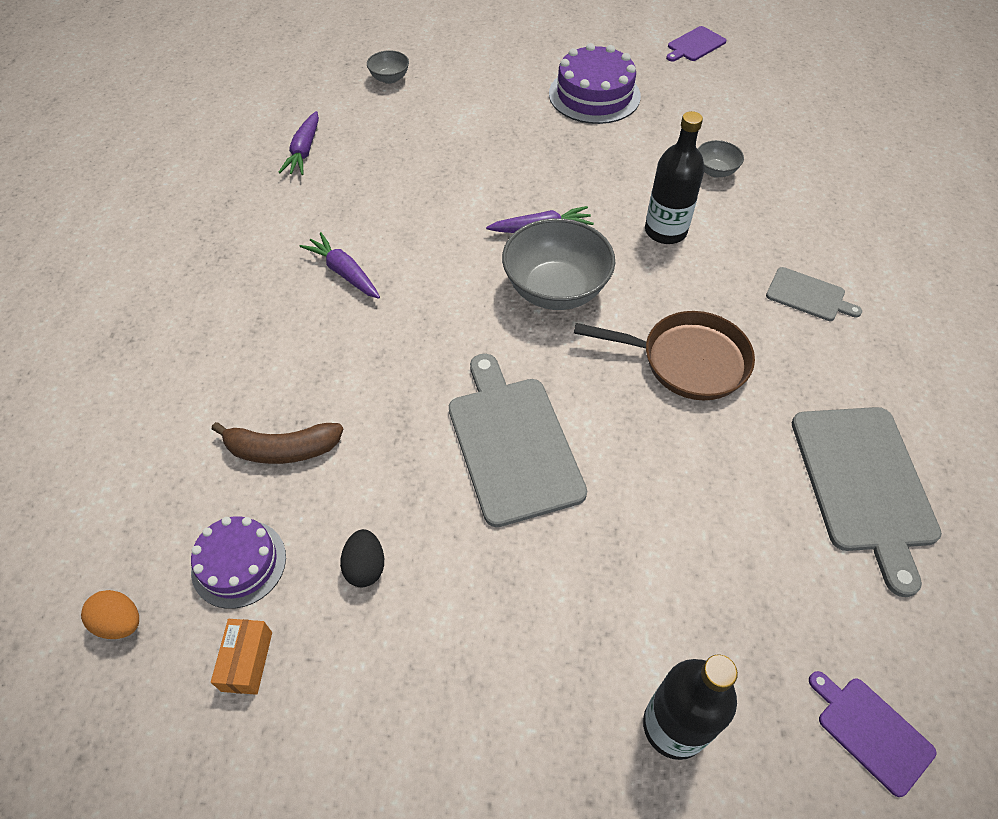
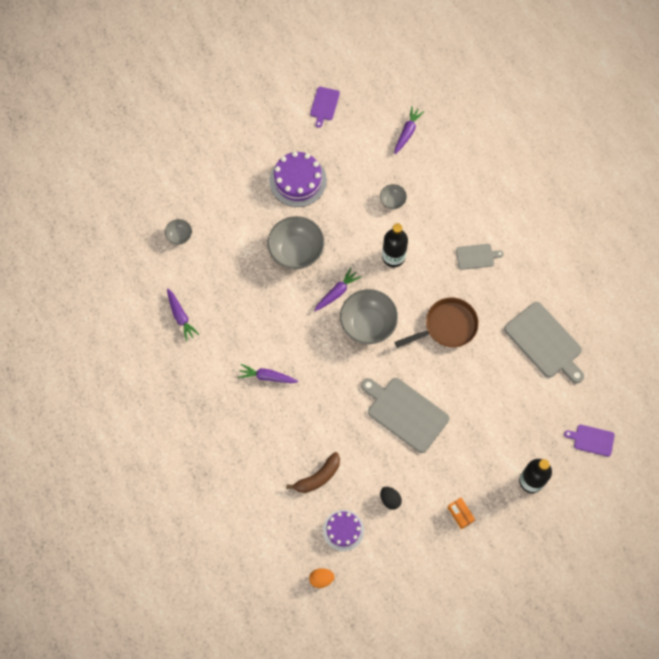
camera: 35 degrees left, 15 degrees up
orange box [211,619,272,695] -> orange box moved to [447,498,475,529]
none -> grey bowl [268,216,324,269]
none -> purple carrot [395,106,425,154]

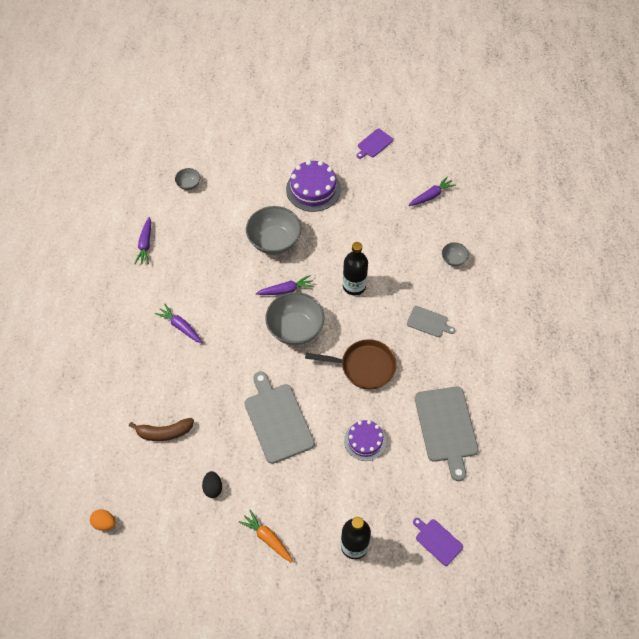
camera: 30 degrees right, 10 degrees down
purple cake [323,510,364,551] -> purple cake moved to [344,420,386,461]
grey bowl [380,184,407,209] -> grey bowl moved to [442,242,469,266]
orange box [447,498,475,529] -> orange carrot [239,510,293,563]

